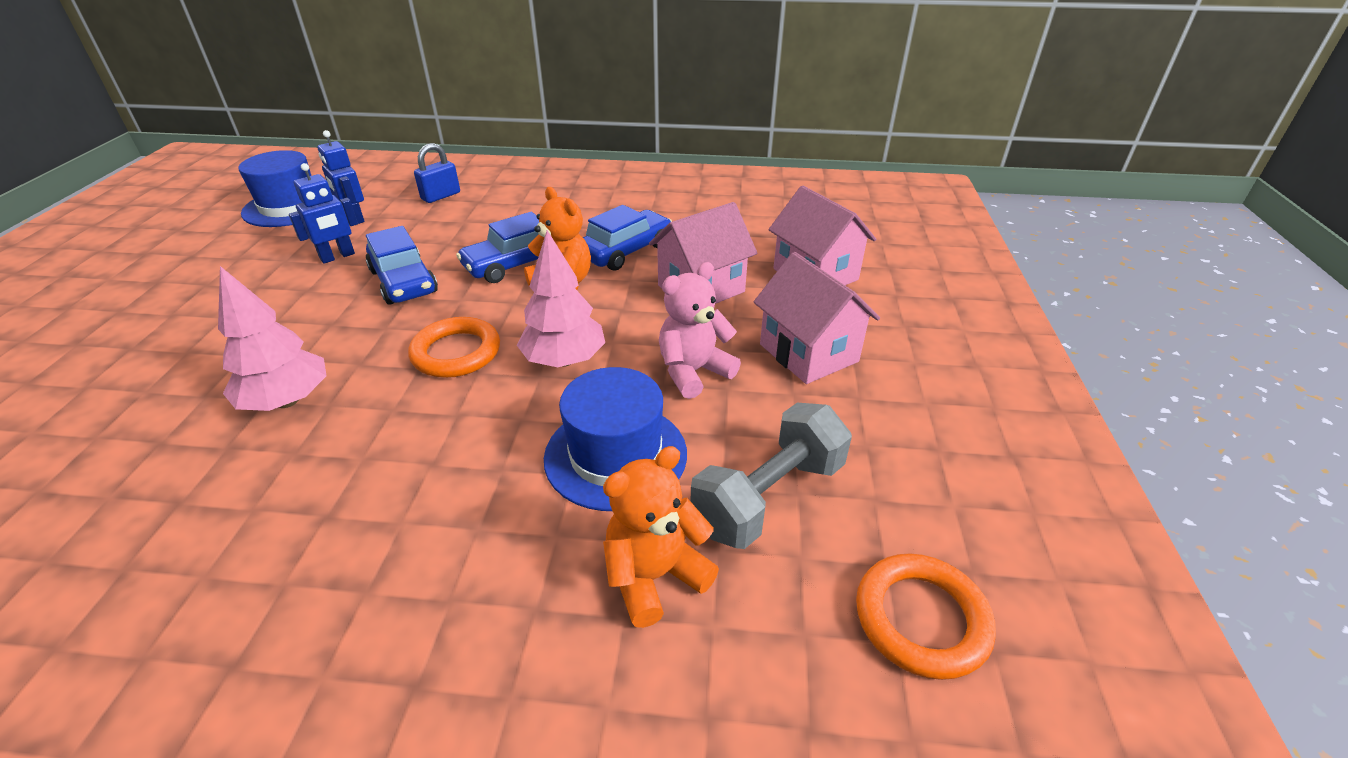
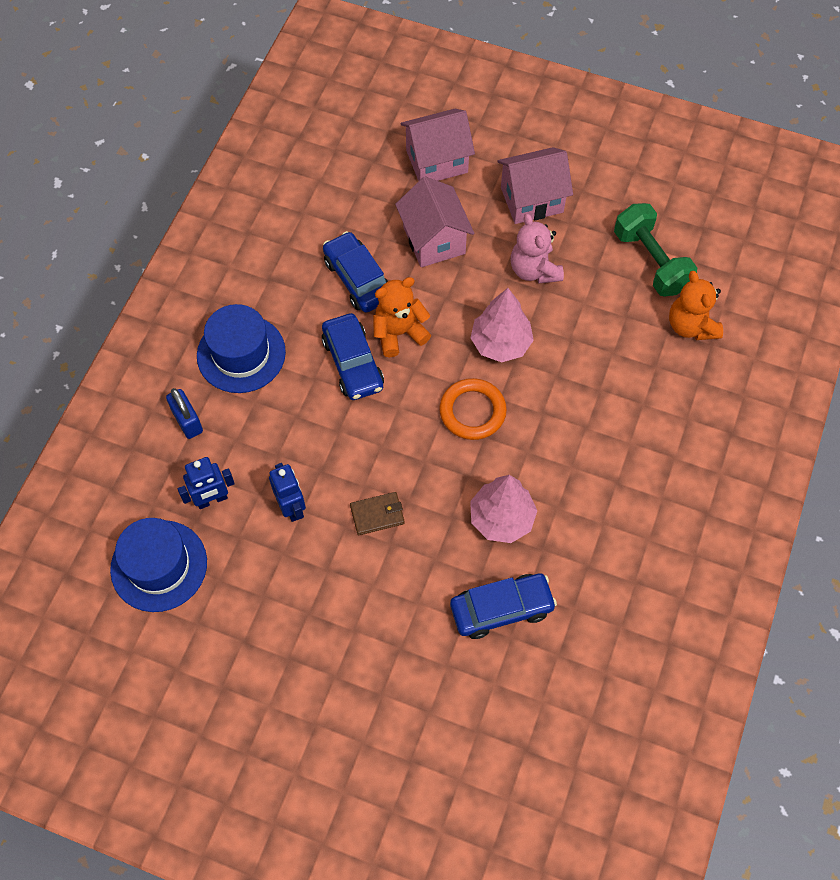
camera: 75 degrees left, 25 degrees up
blue car [366,226,438,305] -> blue car moved to [450,573,557,639]
blue hat [544,367,687,511] -> blue hat moved to [197,304,286,393]
grey dumbbell [691,403,852,549] -> green dumbbell [614,203,697,297]
orange ring [856,553,996,680] -> none
none -> brown wallet [350,492,405,535]

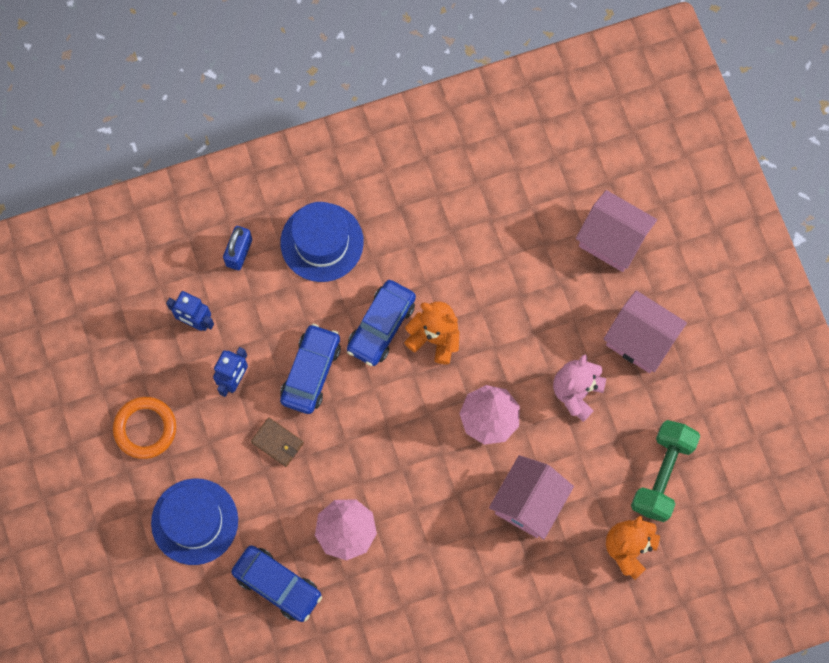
camera: 50 degrees right, 10 degrees up
blue hat [110,518,207,612] -> blue hat moved to [151,478,238,565]
blue car [323,231,388,312] -> blue car moved to [280,324,341,414]
pink house [395,177,474,267] -> pink house moved to [489,455,574,539]
orange ring [439,378,507,440] -> orange ring moved to [113,397,176,459]

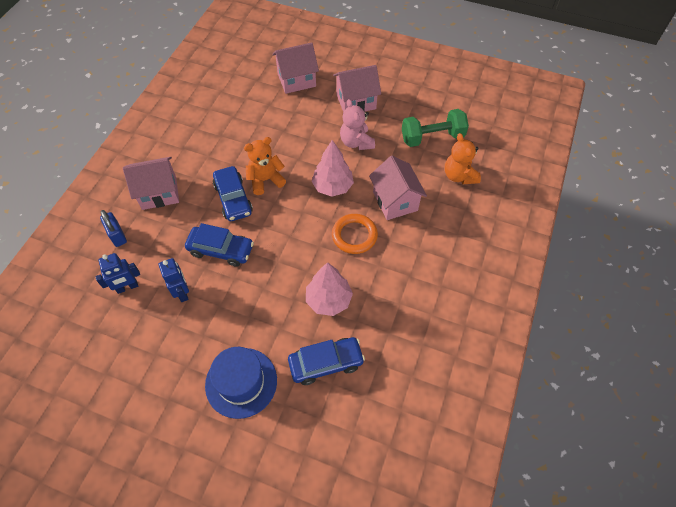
camera: 50 degrees left, 15 degrees down
orange ring [113,397,176,459] -> orange ring moved to [332,214,378,254]
brown wallet [251,417,304,467] -> none
blue hat [280,202,364,282] -> pink house [123,157,179,210]
blue car [280,324,341,414] -> blue car turned 135 degrees clockwise [185,223,254,267]
green dumbbell [631,420,700,522] -> green dumbbell turned 75 degrees counterclockwise [402,109,469,147]

